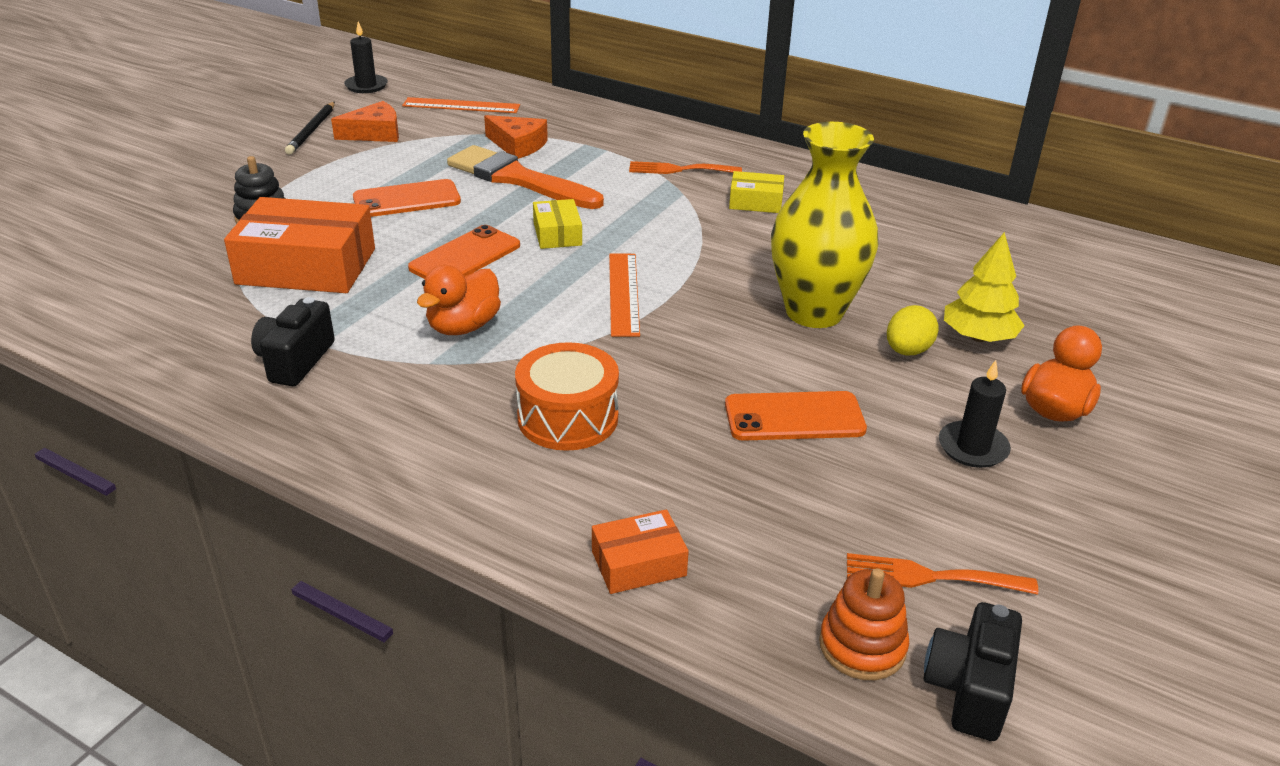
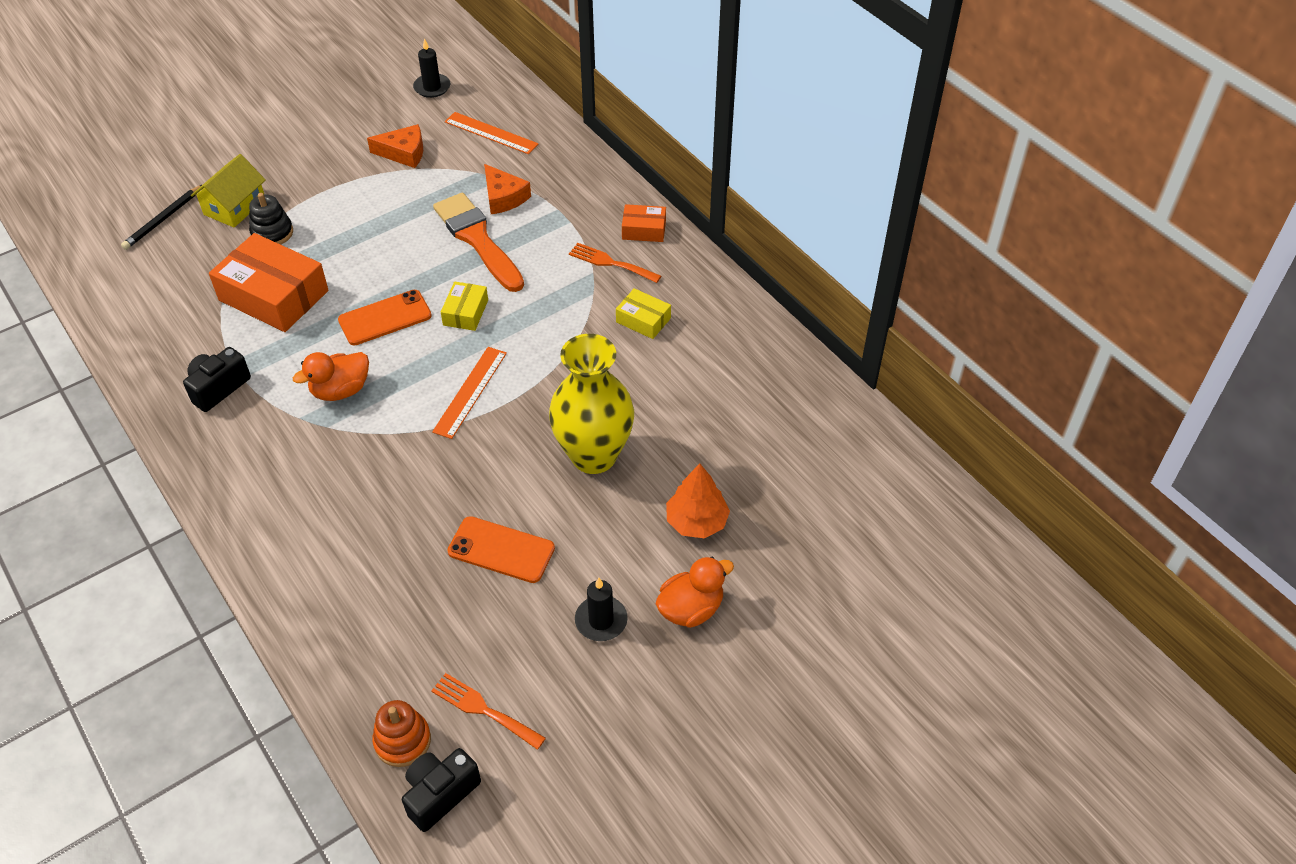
camera: 25 degrees right, 15 degrees up
black pencil [285,102,335,155] -> black pencil moved to [121,185,202,250]
orange phone [353,179,461,217] -> none
orange drum [515,342,619,451] -> none
orange box [592,509,689,594] -> orange box moved to [622,204,666,242]
yellow egg [887,305,939,356] -> none
yellow tree [944,232,1025,342] -> orange tree [666,464,730,539]
none -> yellow house [191,154,266,228]

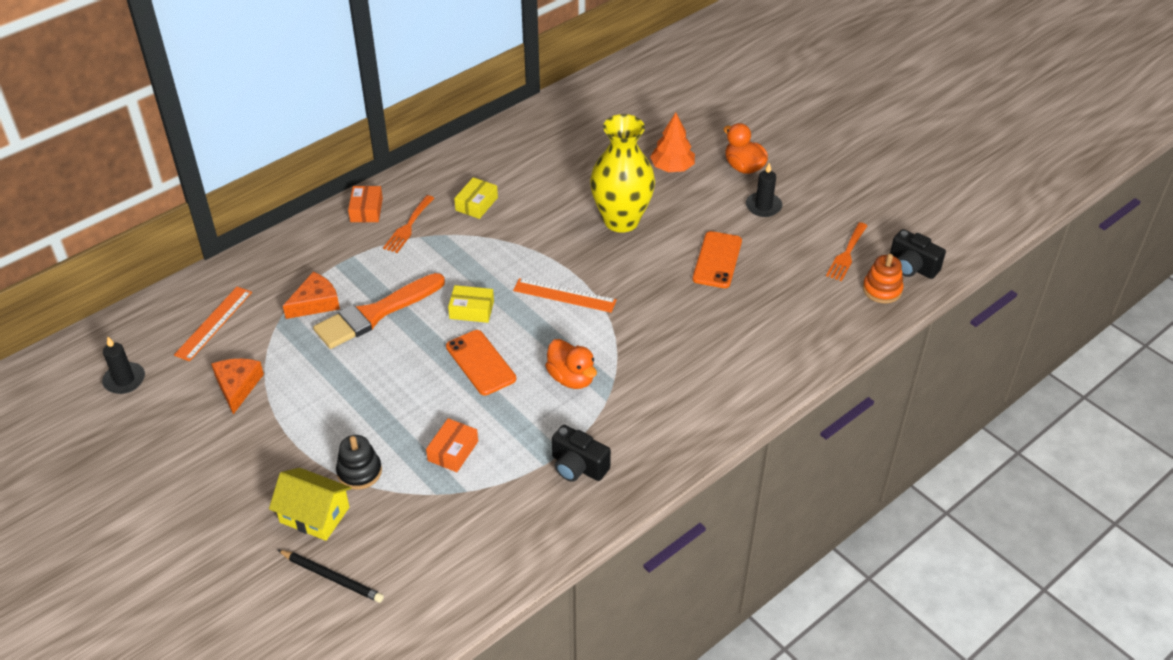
camera: 95 degrees left, 5 degrees down
orange box [209,233,329,332] -> orange box [426,418,478,472], size x0.50

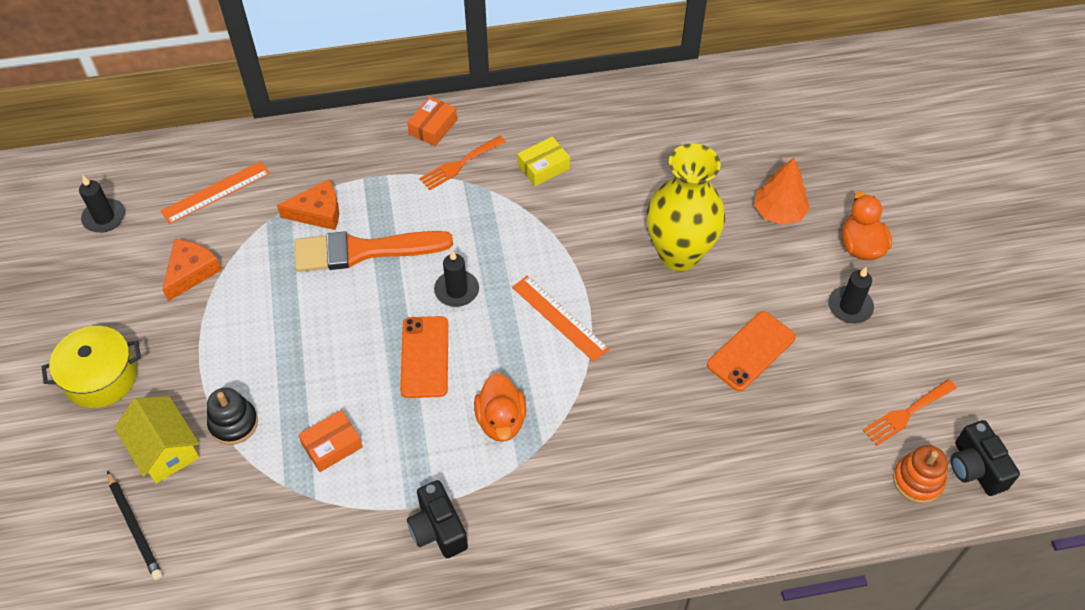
camera: 30 degrees right, 10 degrees up
yellow box [448,285,494,323] -> black candle [434,250,479,307]
none -> yellow pot [42,326,141,408]

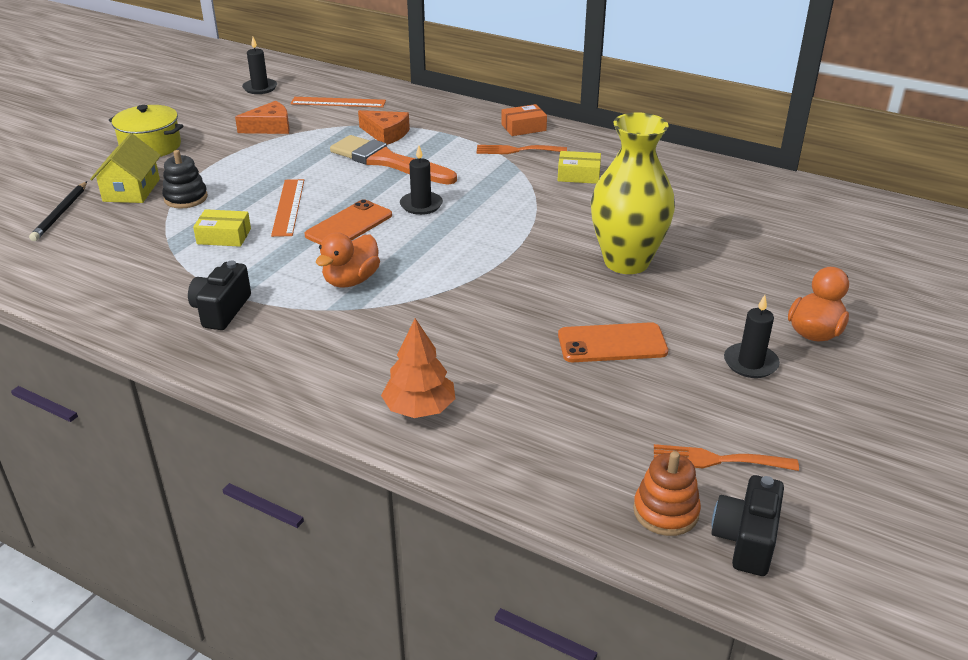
camera: 40 degrees right, 20 degrees down
orange box [298,410,363,472] -> yellow box [193,209,251,247]
orange ruler [512,275,609,362] -> orange ruler moved to [271,179,304,237]
orange tree [754,158,810,225] -> orange tree moved to [381,318,455,418]

